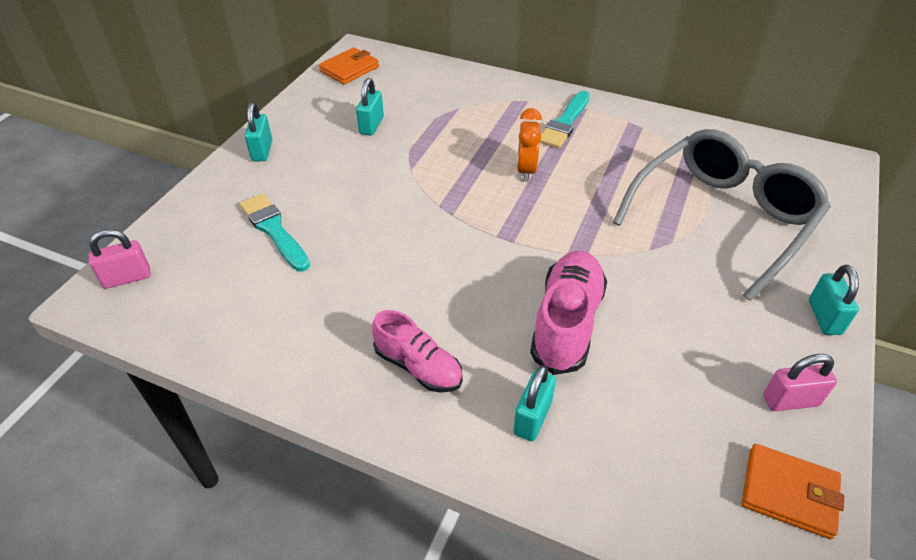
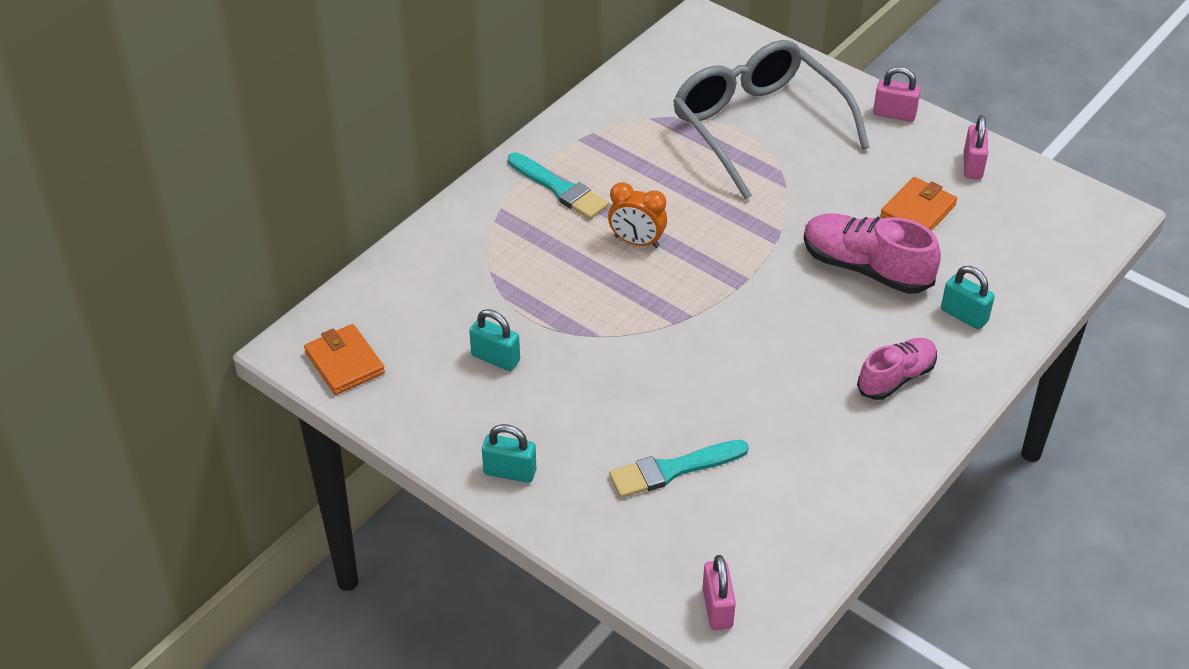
camera: 75 degrees left, 0 degrees up
orange wallet [742,444,844,539] -> orange wallet moved to [880,177,957,231]
turquoise padlock [809,265,859,335] -> pink padlock [873,67,921,122]

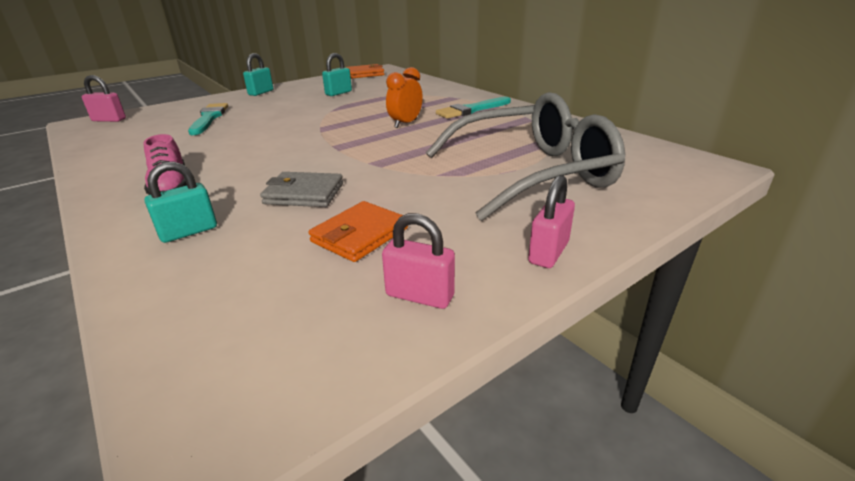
camera: 105 degrees right, 15 degrees down
pink shoe [803,213,941,294] -> grey wallet [260,172,343,207]
orange wallet [880,177,957,231] -> orange wallet turned 75 degrees clockwise [309,201,408,262]

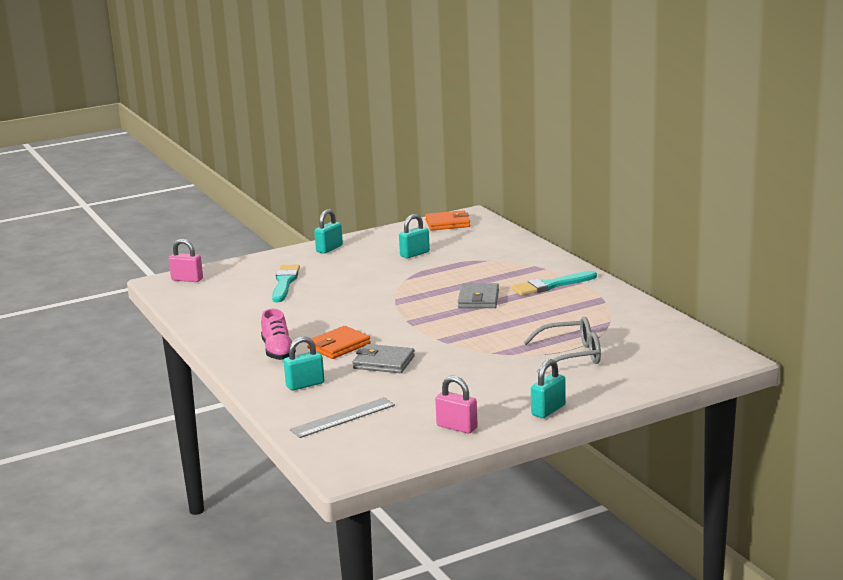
camera: 10 degrees right, 10 degrees down
orange wallet [309,201,408,262] -> orange wallet moved to [307,326,371,359]
orange clock [386,67,423,128] -> grey wallet [458,283,499,308]
grey glasses [426,92,625,221] -> grey glasses [523,317,601,373], size x0.57
pink padlock [528,175,575,268] -> turquoise padlock [531,359,566,418]
none -> grey ruler [290,397,395,438]

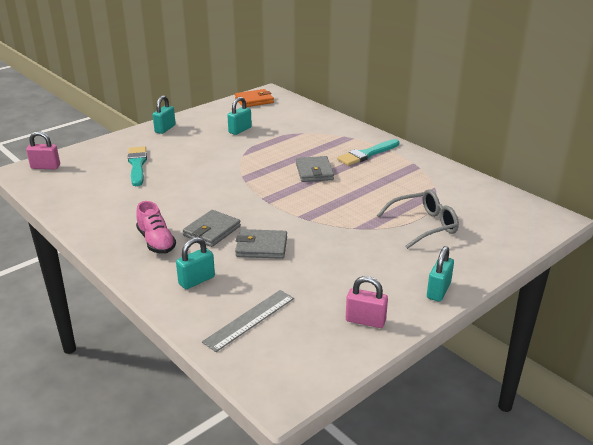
camera: 15 degrees left, 10 degrees up
orange wallet [307,326,371,359] -> grey wallet [183,210,241,247]

